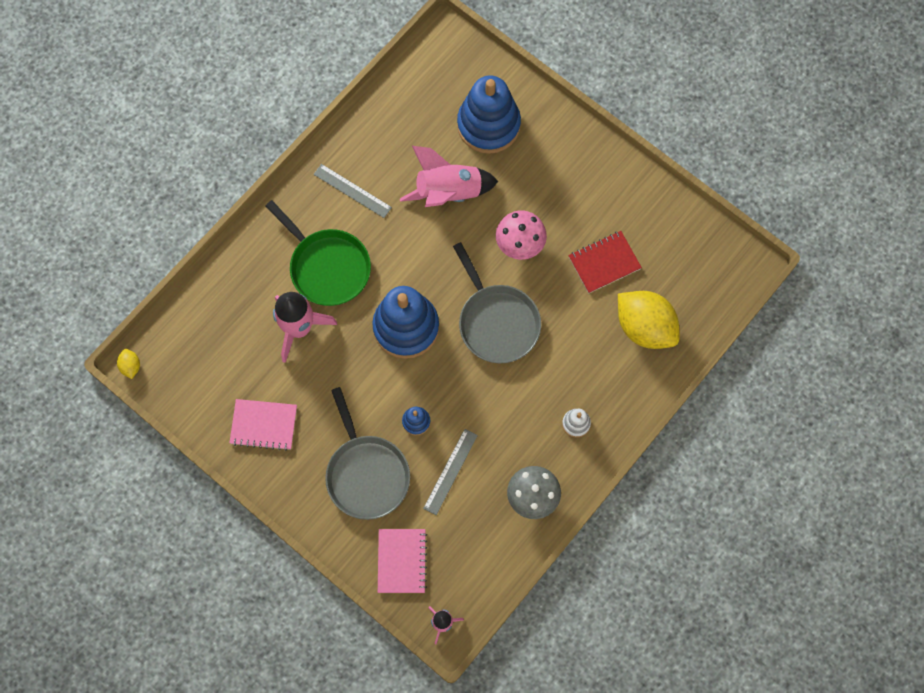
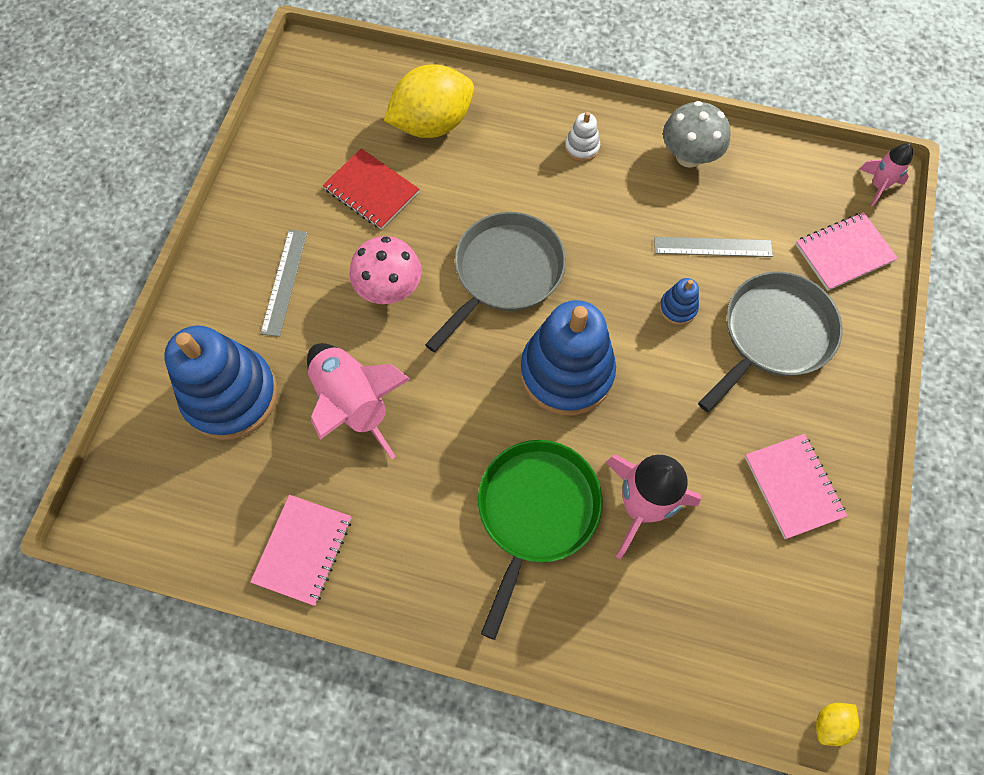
camera: 115 degrees left, 5 degrees down
grey ruler [314,164,392,218] -> grey ruler moved to [260,230,307,337]
yellow lemon [618,291,680,349] -> yellow lemon turned 45 degrees clockwise [384,64,474,138]
none -> pink notebook [250,495,351,606]

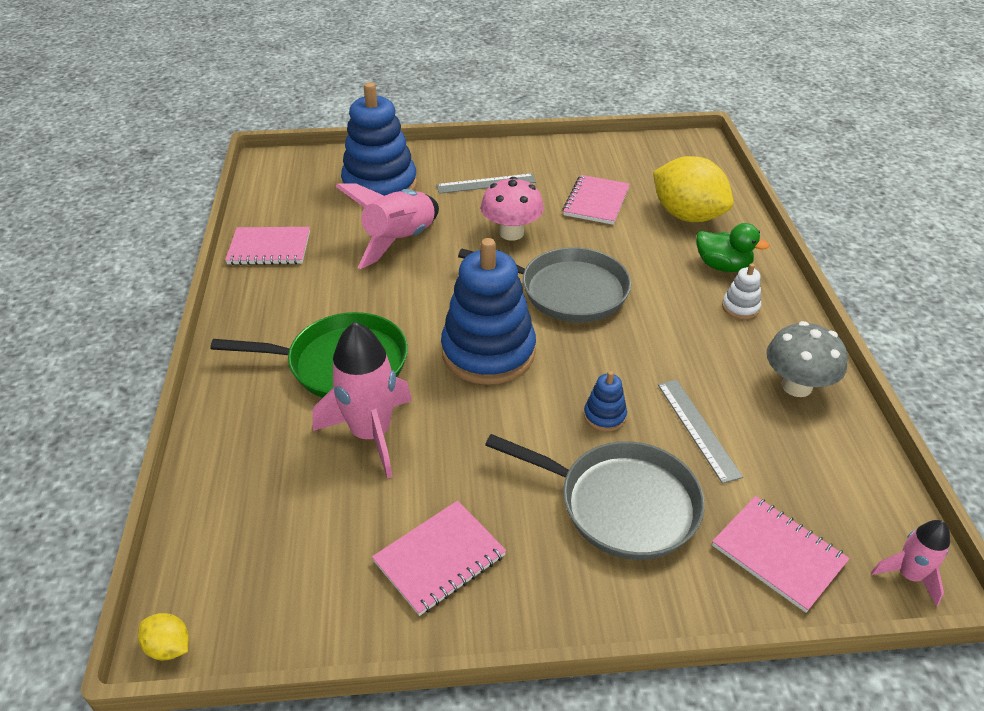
camera: 70 degrees right, 25 degrees down
red notebook [323,148,419,230] -> pink notebook [563,175,630,225]
none -> green duck [696,223,770,272]

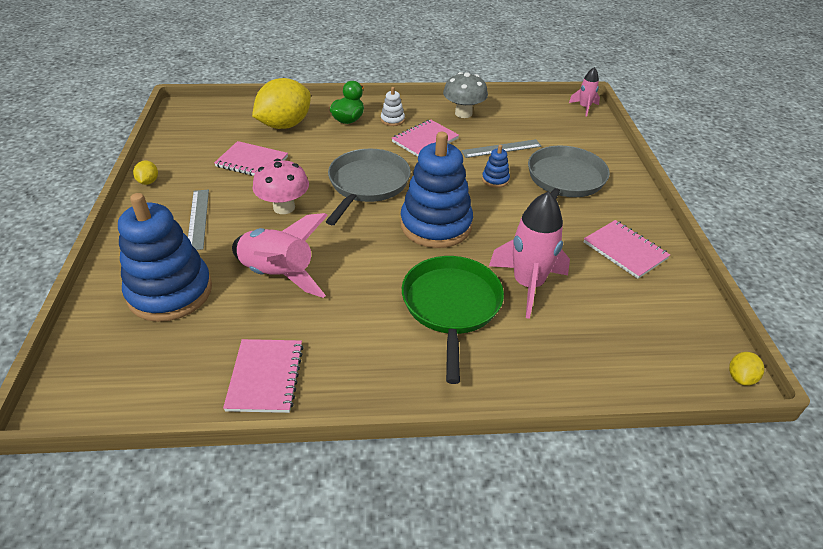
camera: 90 degrees left, 0 degrees up
pink notebook [712,496,850,613] -> pink notebook moved to [391,120,459,157]
none -> yellow lemon [133,160,158,185]

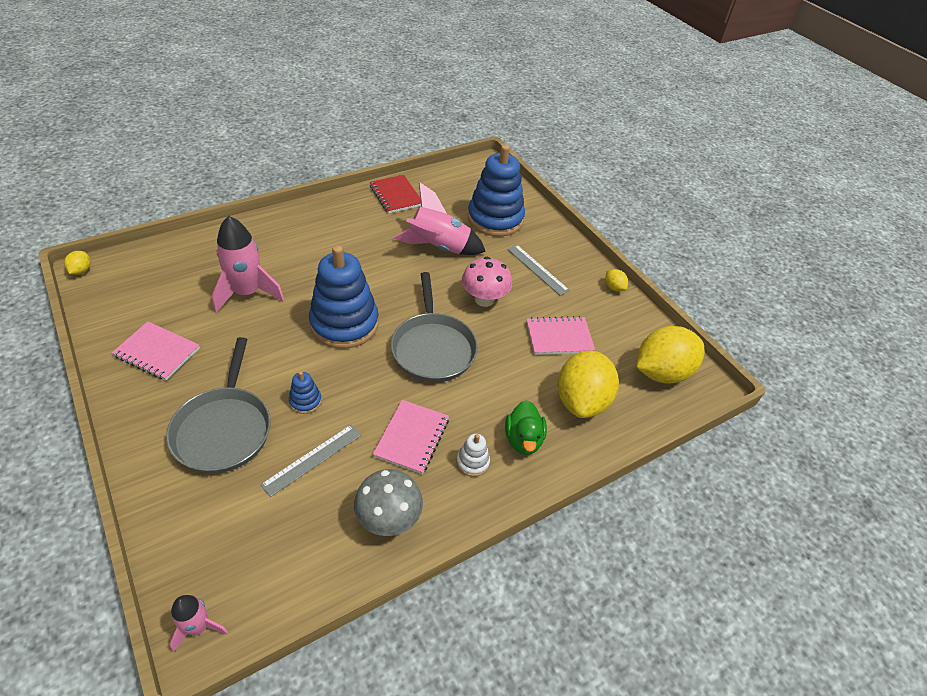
camera: 150 degrees right, 5 degrees up
pink notebook [223,339,304,413] -> red notebook [370,175,421,214]
green pan [402,256,504,384] -> none
none -> yellow lemon [636,326,704,384]

